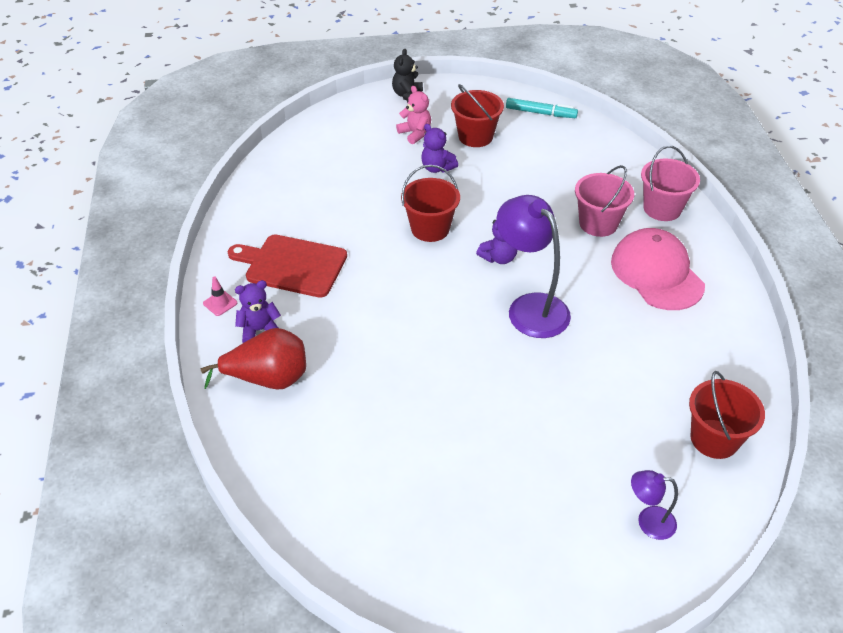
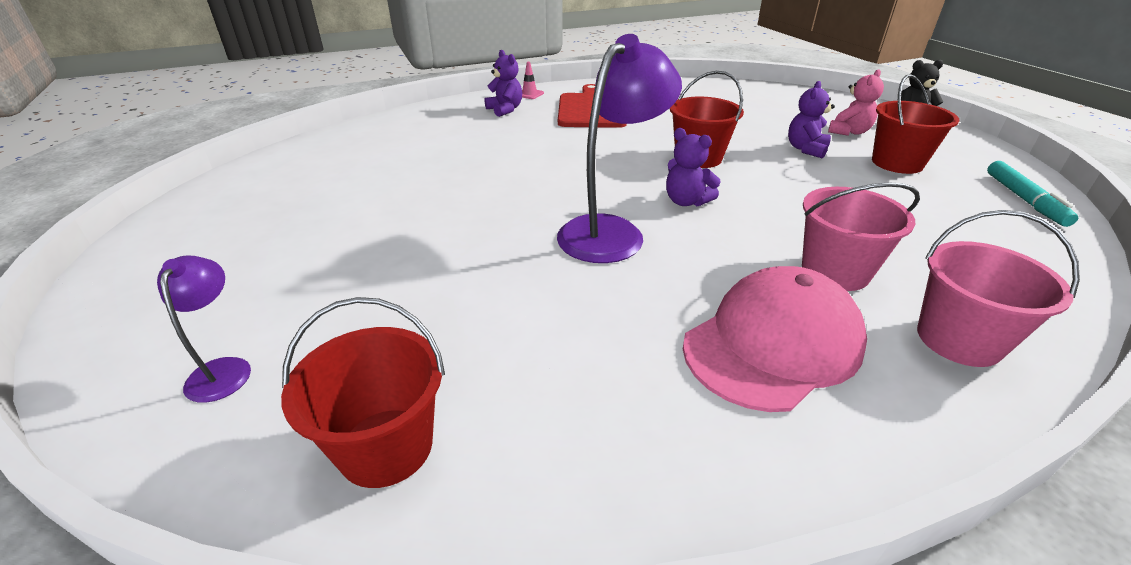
camera: 75 degrees right, 10 degrees down
red pear [201,328,306,390] -> none

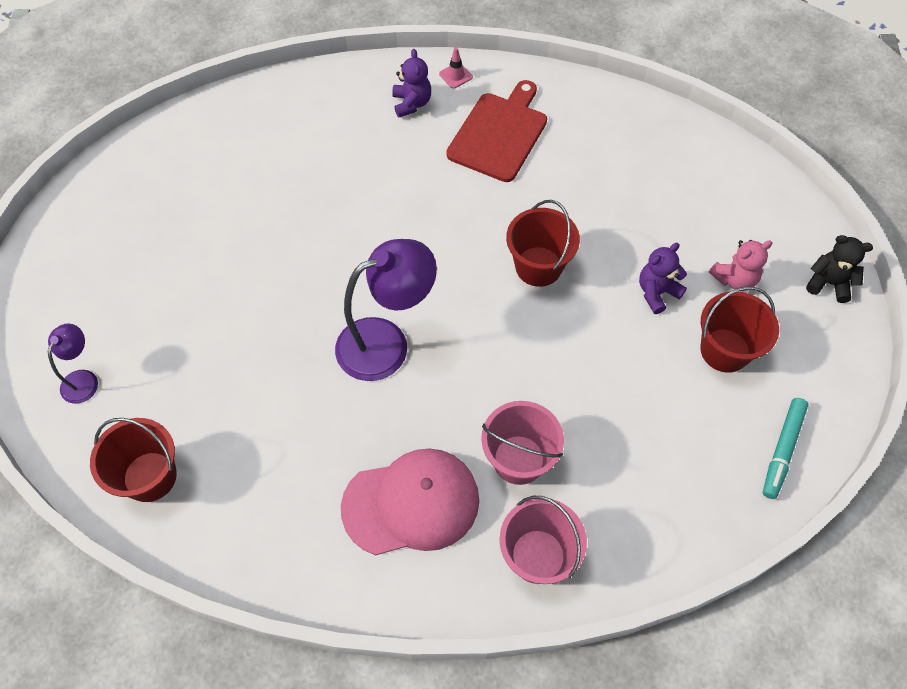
camera: 25 degrees right, 25 degrees up
purple teddy bear [666,128,721,206] -> none

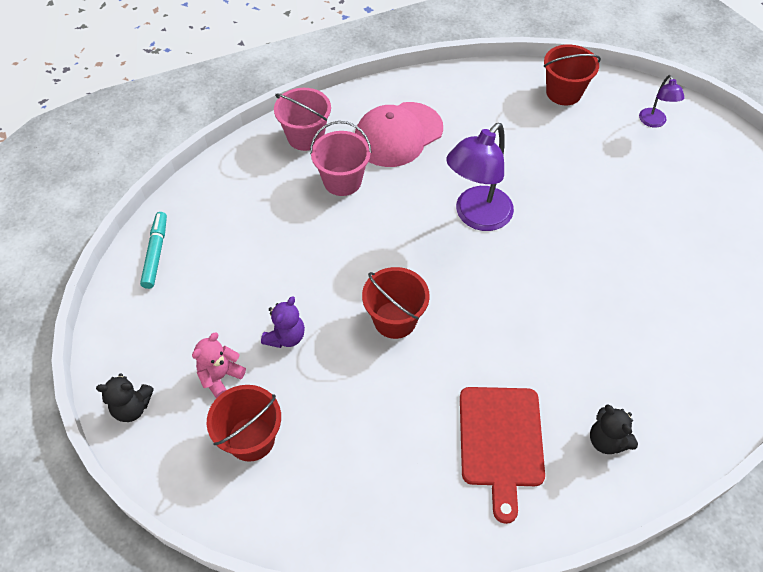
camera: 155 degrees right, 5 degrees down
purple teddy bear [392,49,431,117] -> black teddy bear [590,404,638,454]
pink traffic cone [439,47,473,89] -> none
red bucket [700,286,779,373] -> red bucket moved to [207,385,281,462]

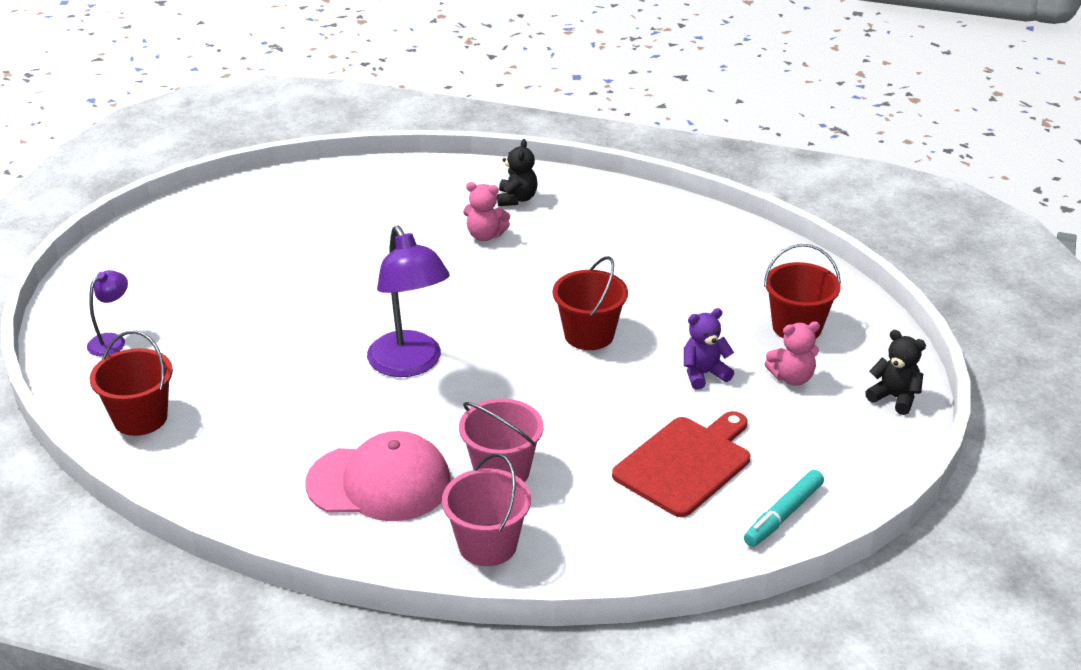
camera: 140 degrees left, 20 degrees down
purple lamp [446,123,514,231] -> purple lamp turned 75 degrees clockwise [367,226,450,377]
red cutting board [460,387,545,524] -> red cutting board moved to [612,411,750,517]
none -> pink teddy bear [463,182,510,241]

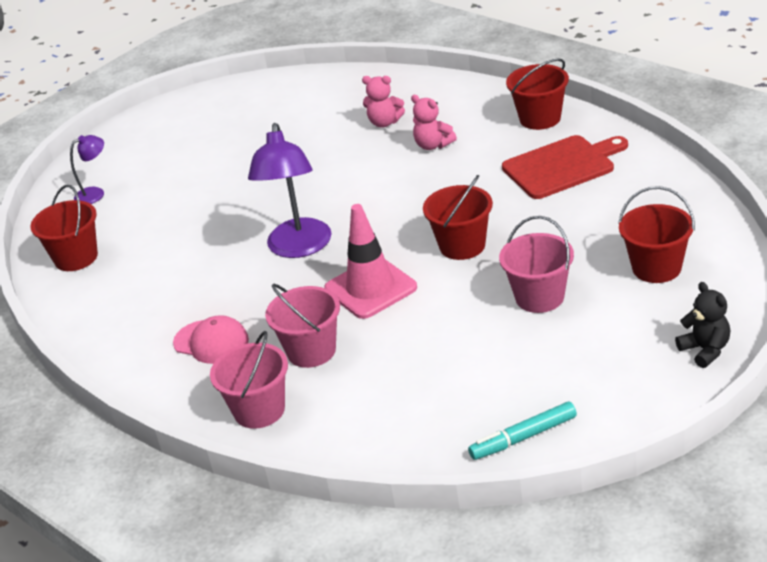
camera: 30 degrees right, 0 degrees up
pink cap [305,431,451,521] -> pink cap [173,315,249,364], size x0.63
black teddy bear [497,139,538,206] -> none
red cutting board [612,411,750,517] -> red cutting board moved to [502,135,628,199]
purple teddy bear [684,308,734,390] -> pink bucket [499,216,574,313]
pink teddy bear [765,321,820,386] -> pink teddy bear moved to [362,76,405,128]
none -> pink traffic cone [324,204,417,319]
none -> red bucket [506,58,569,130]

